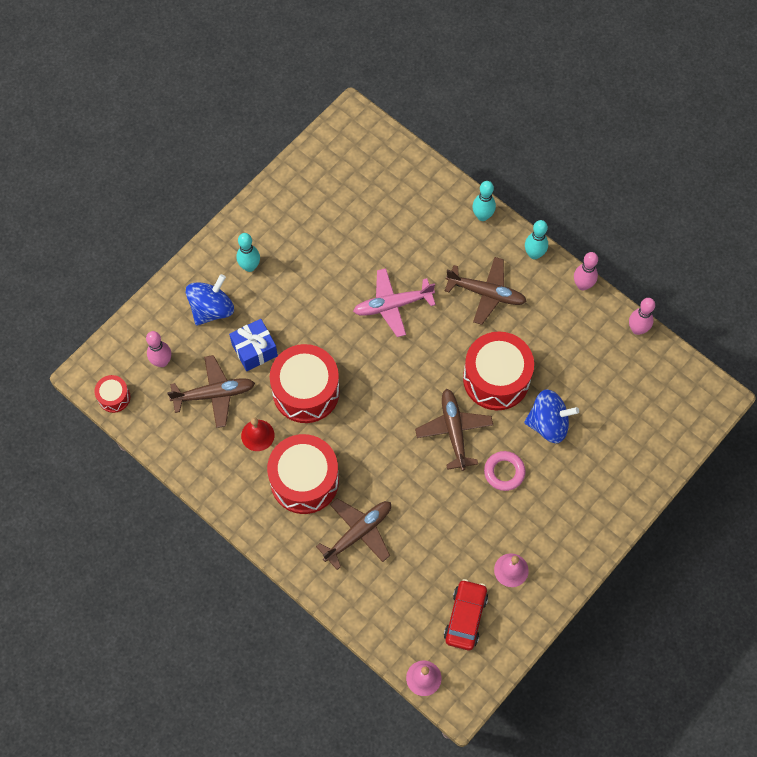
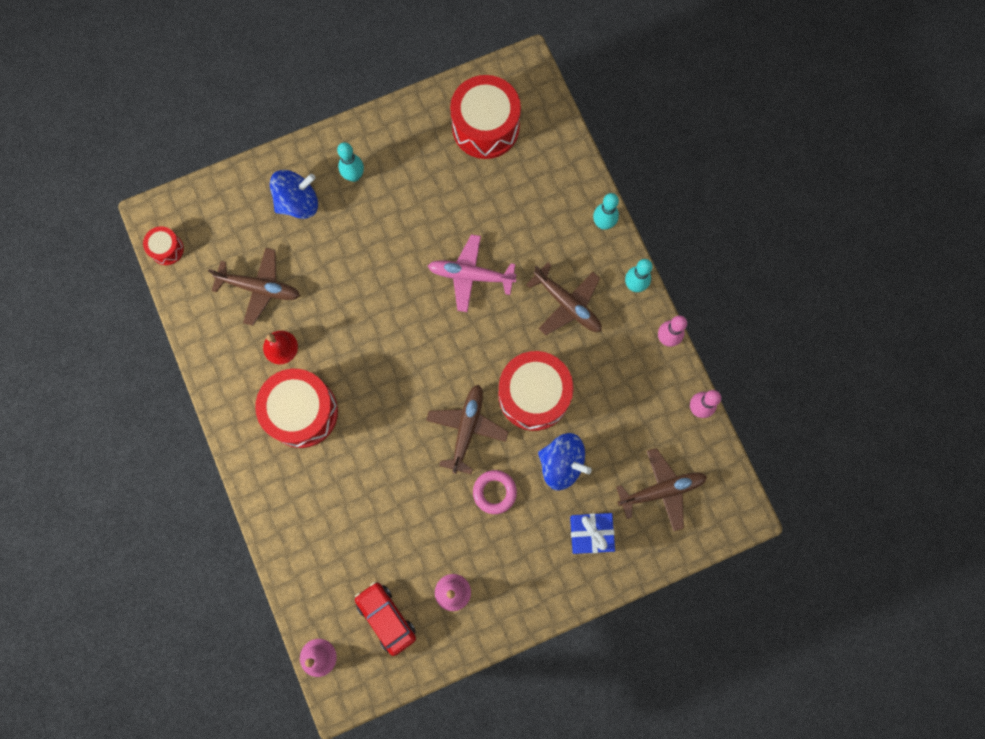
camera: 25 degrees right, 10 degrees up
pink bowling pin [146,331,171,367] -> none
blue gift [229,319,278,371] -> blue gift moved to [570,513,615,554]
red drum [270,344,340,423] -> red drum moved to [450,75,521,159]
brown plane [316,498,391,570] -> brown plane moved to [616,448,707,531]
red car [444,579,488,650] -> red car turned 75 degrees counterclockwise [355,582,416,656]

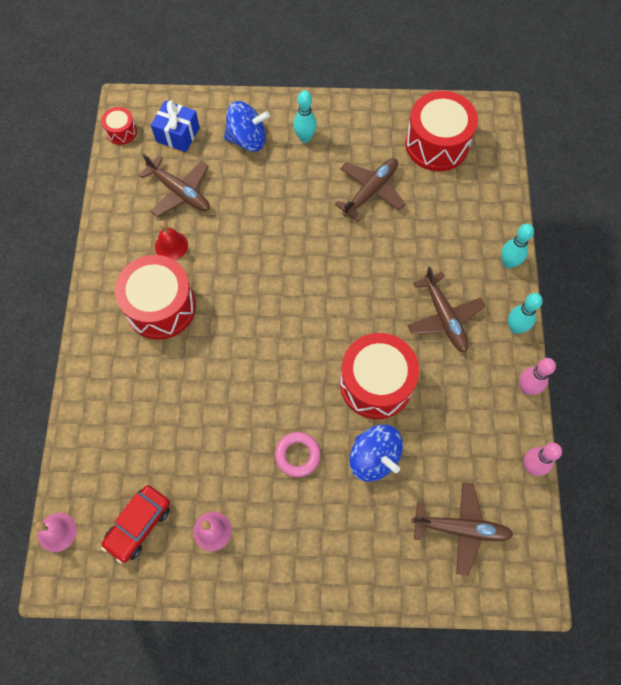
camera: 25 degrees right, 10 degrees down
red car [355,582,416,656] -> red car turned 135 degrees counterclockwise [101,485,170,564]
brown plane [426,384,508,474] -> brown plane moved to [335,158,405,222]
pink plane [428,234,517,312] -> none
blue gift [570,513,615,554] -> blue gift moved to [151,100,200,152]

